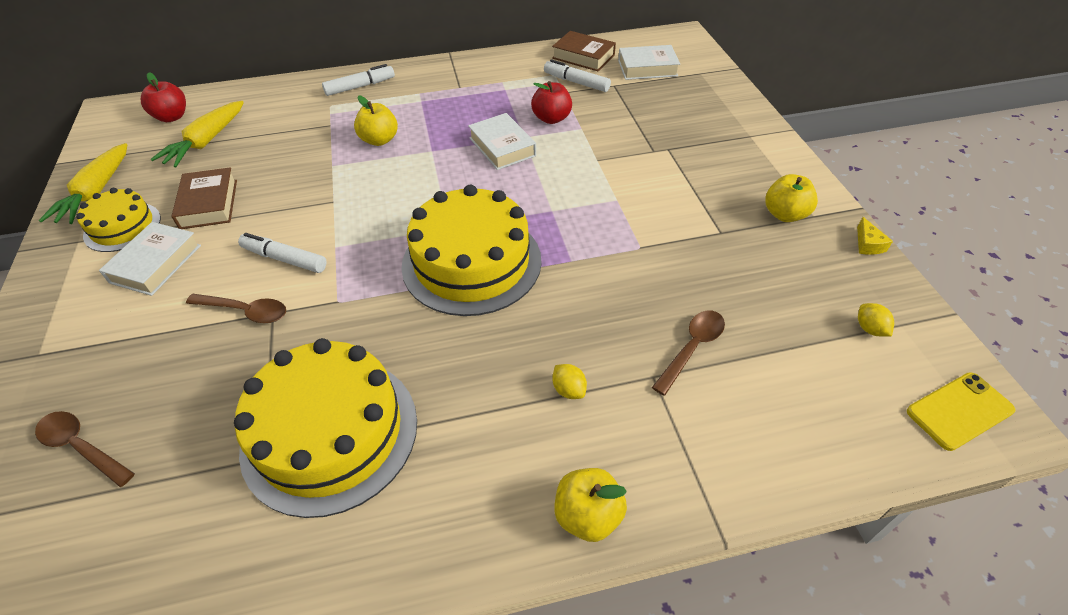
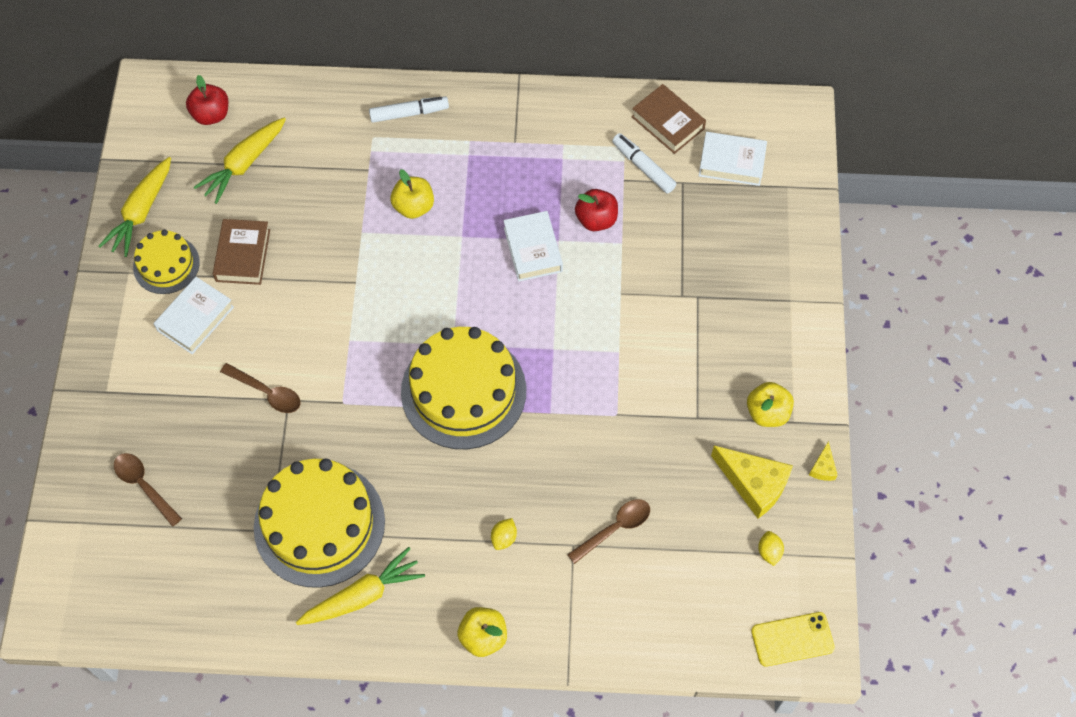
camera: 15 degrees right, 15 degrees up
white marker [238,233,327,273] -> none
yellow lemon [552,364,587,399] -> yellow lemon turned 45 degrees clockwise [491,518,517,550]
none -> yellow carrot [296,547,425,625]
none -> yellow cheese [711,446,793,519]

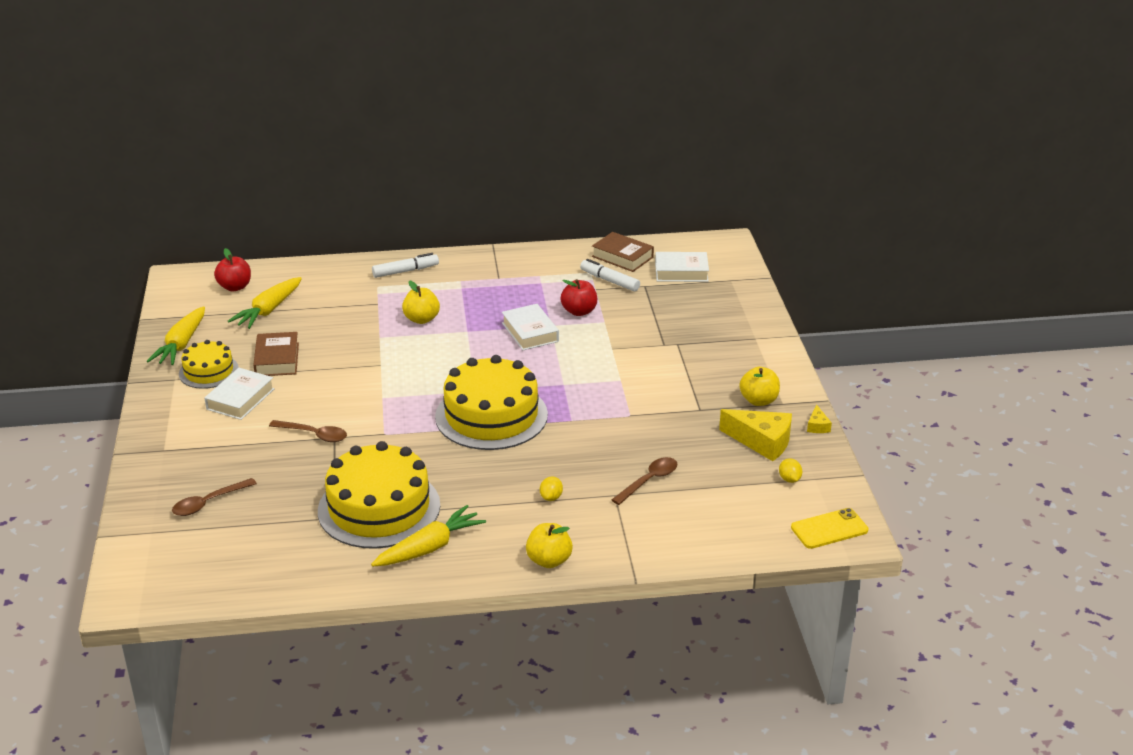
camera: 10 degrees left, 30 degrees down
brown spoon [114,453,182,527] -> brown spoon turned 75 degrees counterclockwise [172,478,257,516]

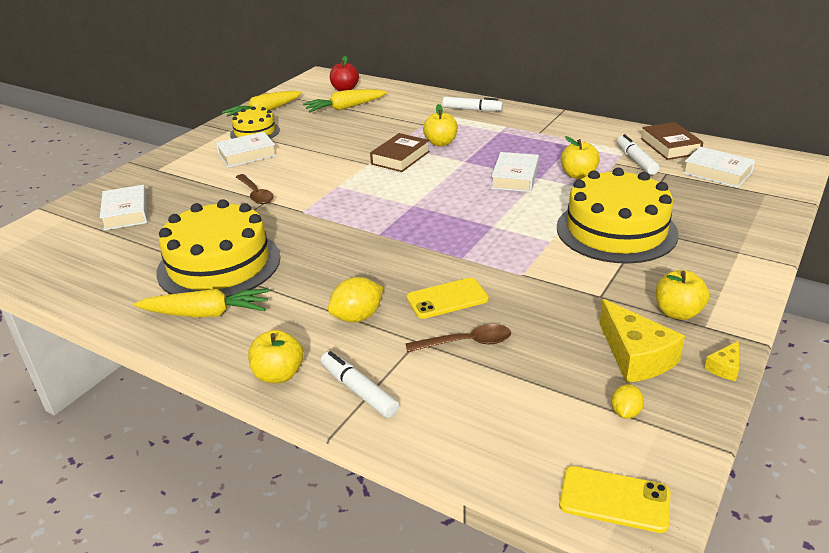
camera: 40 degrees right, 0 degrees up
brown spoon [172,478,257,516] -> white book [100,185,147,230]
brown book [253,332,299,376] -> brown book moved to [370,133,430,172]
yellow cake [435,355,548,450] -> yellow cake moved to [557,168,679,264]
yellow lemon [540,476,563,501] -> yellow lemon [328,277,383,322], size x1.68
red apple [560,279,597,316] -> yellow apple [561,136,600,179]
none -> white marker [321,351,399,418]
none -> yellow phone [407,278,489,319]

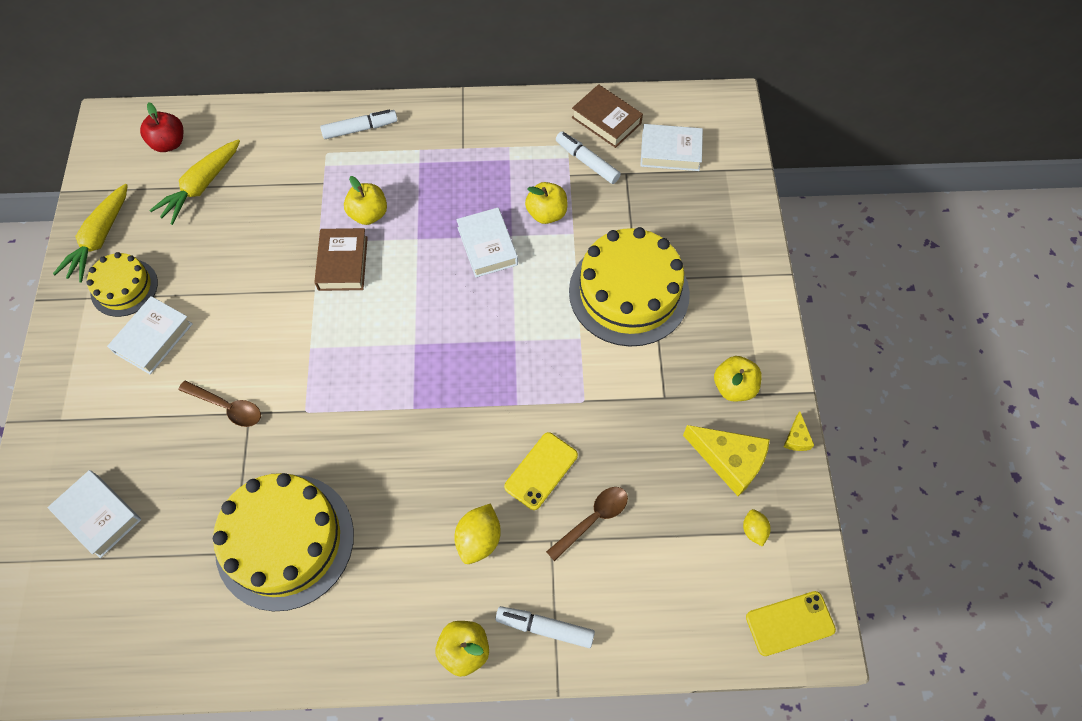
camera: 35 degrees left, 30 degrees up
yellow carrot [134,289,270,317] -> none

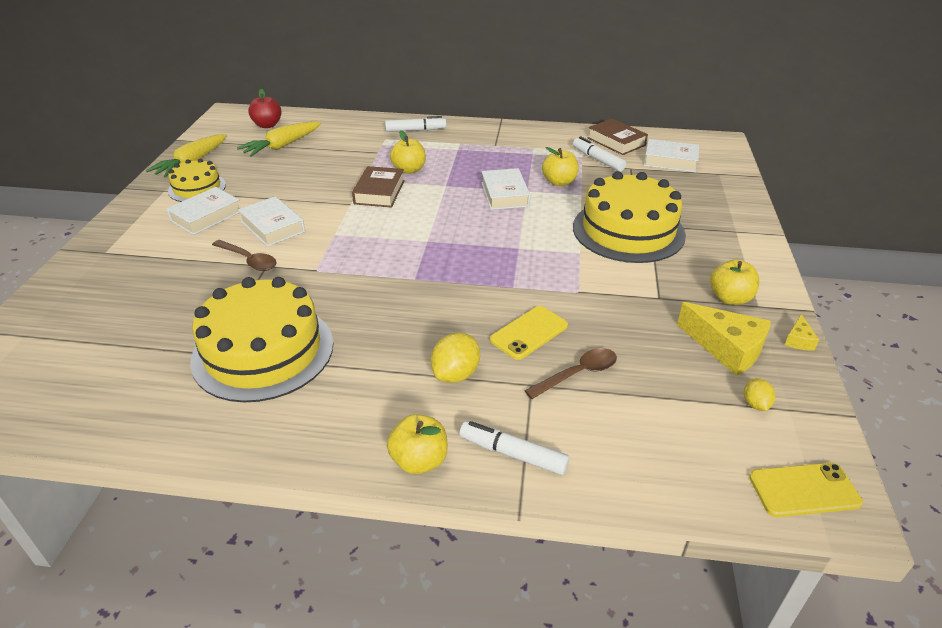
camera: 10 degrees right, 25 degrees down
white book [47,470,141,558] -> white book moved to [238,196,305,247]

